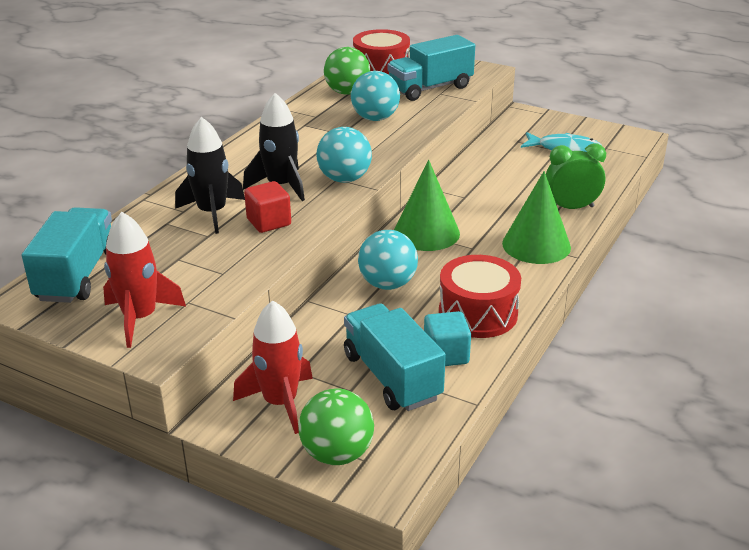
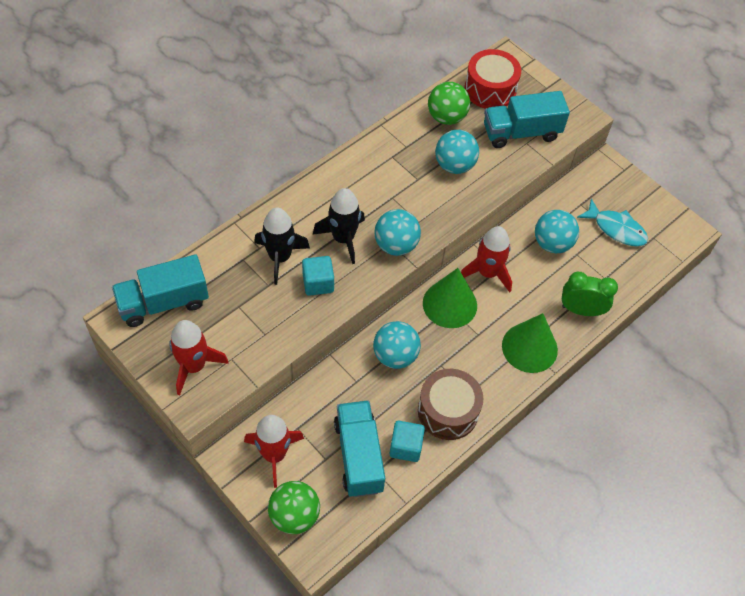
camera: 15 degrees right, 25 degrees up
turquoise truck [22,207,112,303] -> turquoise truck turned 135 degrees counterclockwise [112,254,209,327]
red cube [244,181,291,233] -> turquoise cube [302,256,334,296]
red drum [439,255,521,338] -> brown drum [418,369,483,440]
none -> red rocket [461,226,512,293]
none -> turquoise ball [535,210,579,253]

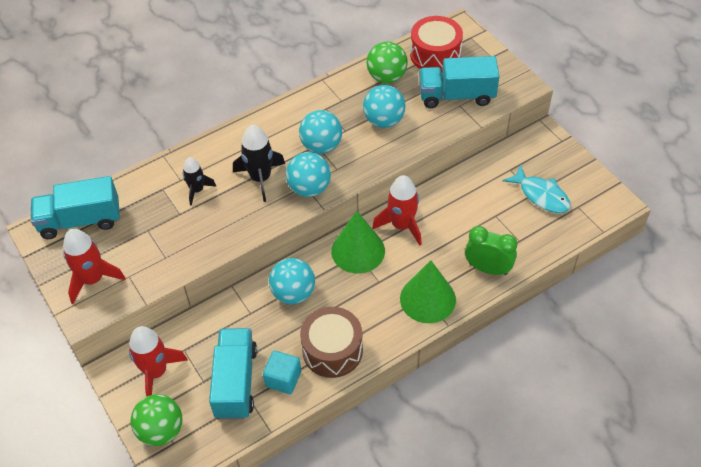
camera: 15 degrees right, 5 degrees down
black rocket [254,208,310,285] -> black rocket [183,157,216,206], size x0.64
turquoise cube [302,256,334,296] -> none
turquoise ball [535,210,579,253] -> turquoise ball moved to [299,110,342,154]

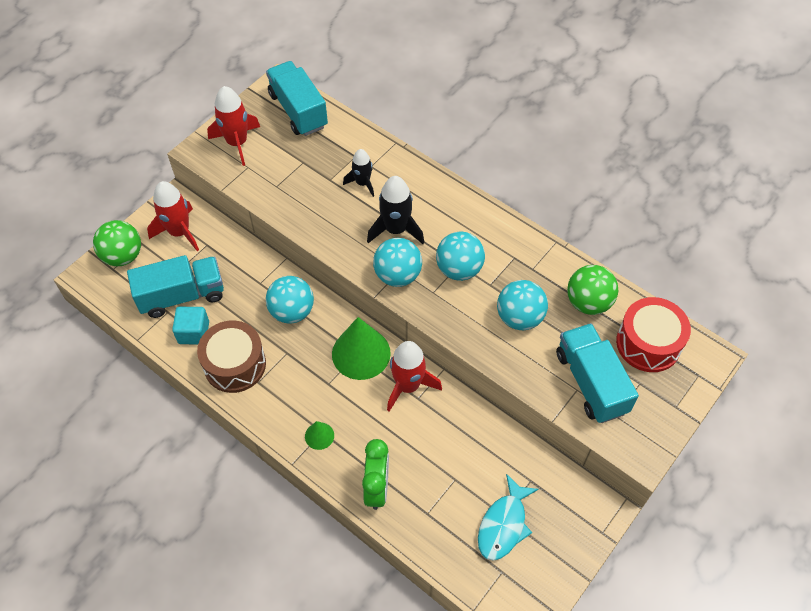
camera: 70 degrees right, 5 degrees up
green cone [400,260,456,323] -> green cone [305,421,334,450], size x0.48

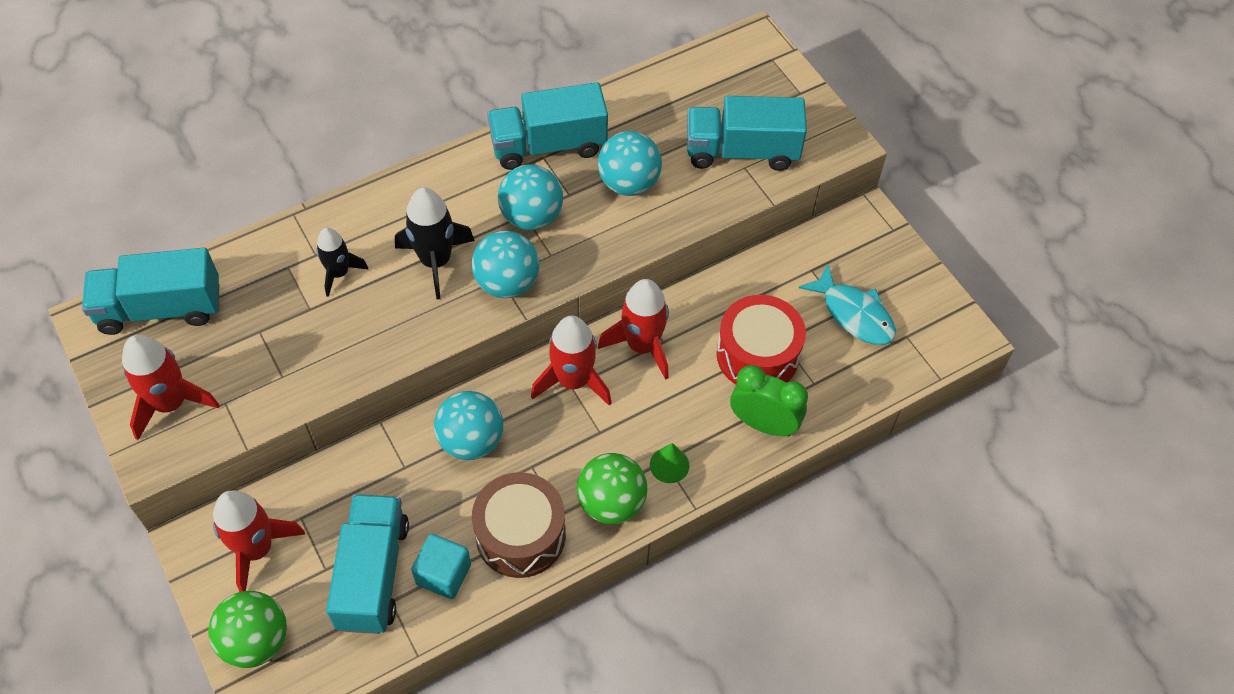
camera: 70 degrees left, 0 degrees up
green cone [332,317,391,380] -> red rocket [531,315,612,406]
green ball [567,265,618,315] -> green ball moved to [577,453,647,524]
red drum [616,297,691,372] -> red drum moved to [717,295,806,385]
none -> turquoise truck [487,82,608,170]

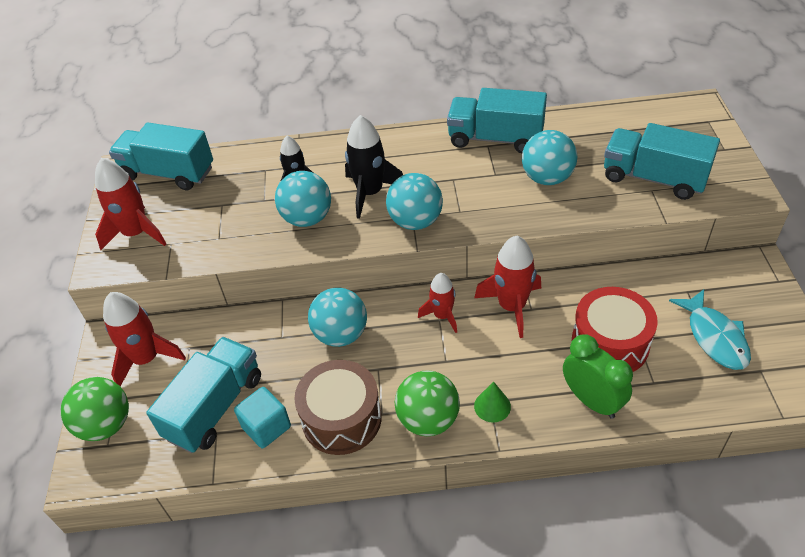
camera: 30 degrees right, 10 degrees down
turquoise ball [498,164,563,230] -> turquoise ball moved to [275,171,331,227]
red rocket [531,315,612,406] -> red rocket [418,273,457,333], size x0.64

